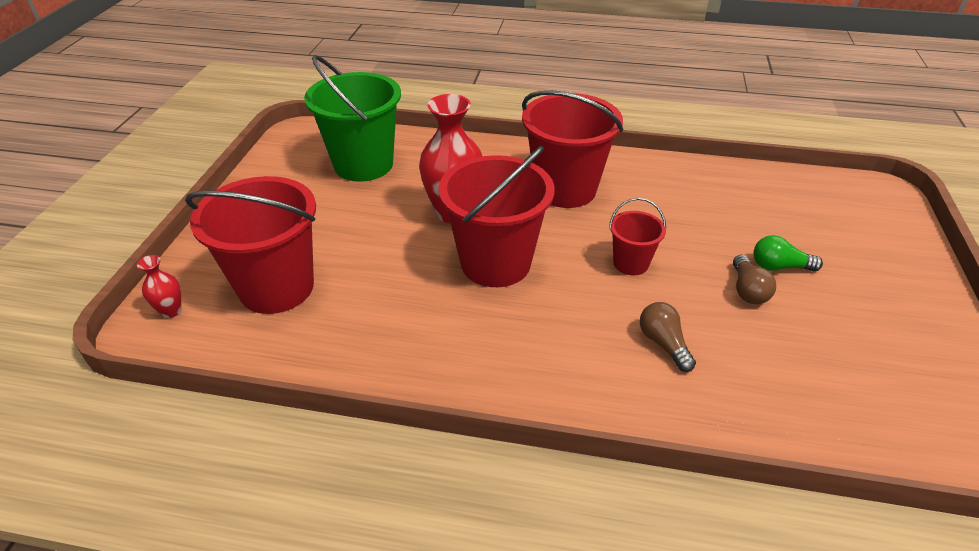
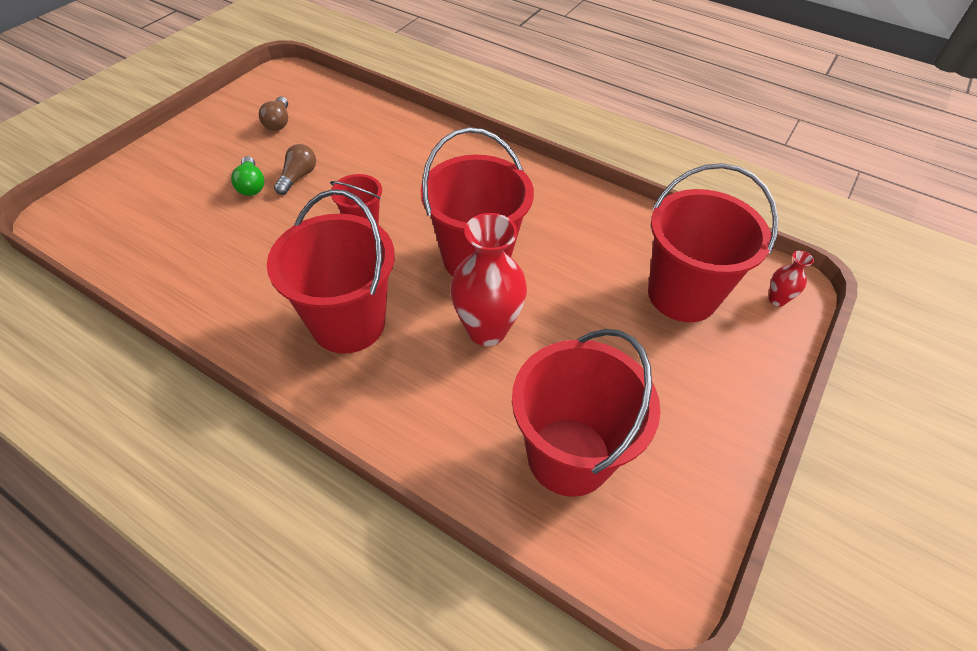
camera: 160 degrees left, 10 degrees up
green bucket [304,55,401,182] -> red bucket [512,329,660,497]
brown light bulb [640,302,696,372] -> brown light bulb moved to [259,96,288,131]
green light bulb [753,235,823,272] -> green light bulb turned 45 degrees clockwise [231,156,264,196]

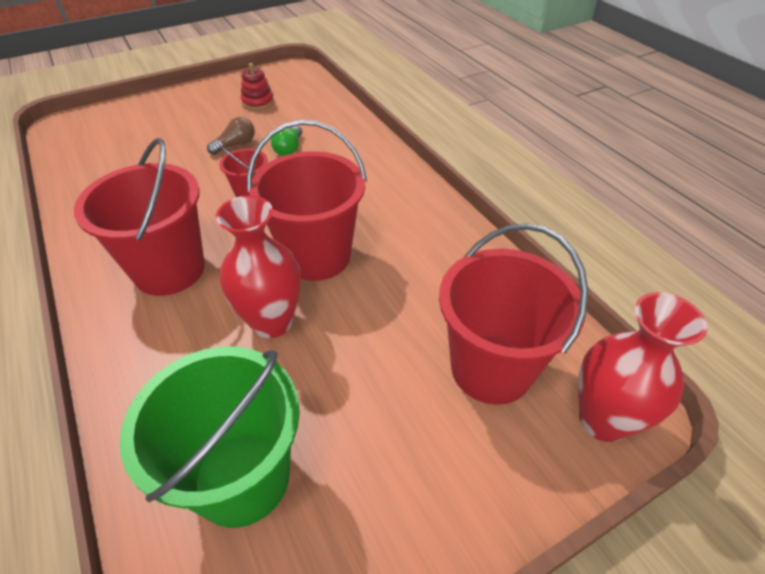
camera: 30 degrees right, 5 degrees down
green light bulb [231,156,264,196] -> green light bulb moved to [271,126,302,156]
brown light bulb [259,96,288,131] -> red stacking toy [241,63,274,110]
red bucket [512,329,660,497] -> green bucket [120,347,300,528]
red vase [769,251,814,306] -> red vase [578,292,708,442], size x2.15

